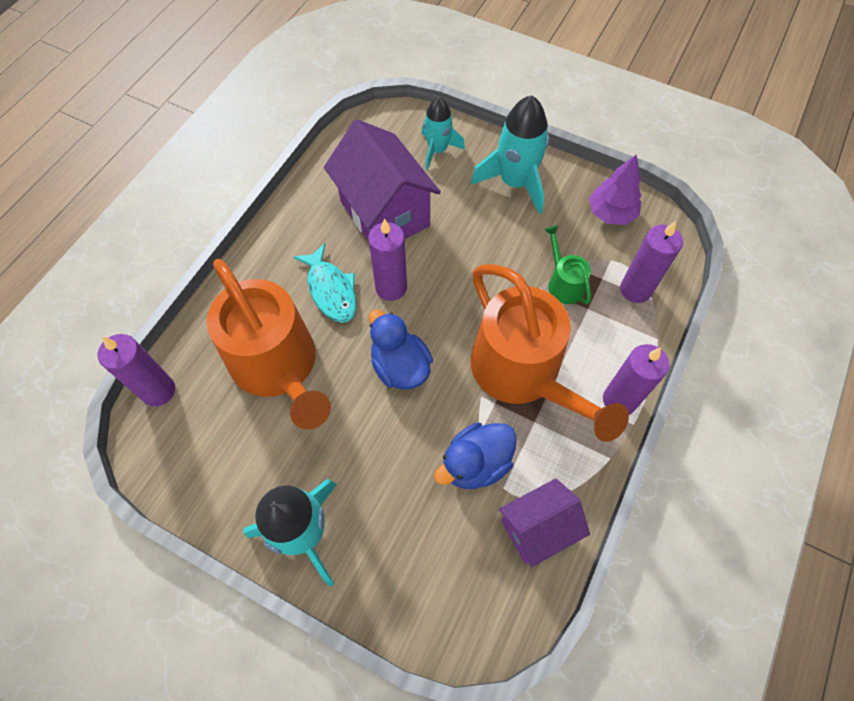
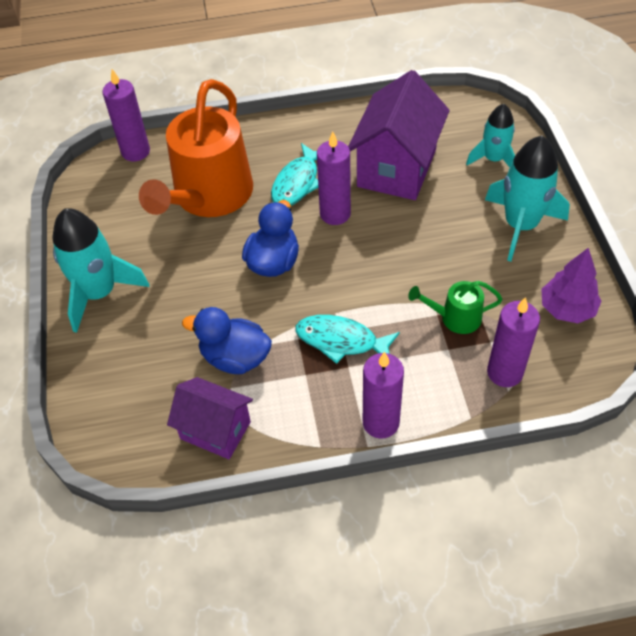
camera: 55 degrees right, 10 degrees down
orange watering can [471,264,629,442] -> turquoise fish [295,315,400,364]
green watering can [544,225,591,304] -> green watering can turned 120 degrees counterclockwise [408,281,503,334]

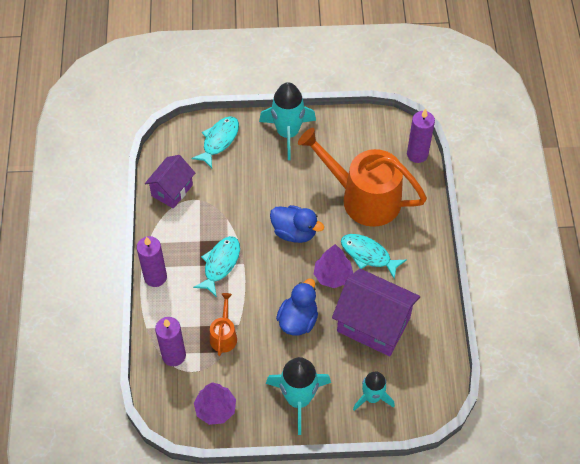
camera: 95 degrees right, 5 degrees up
blue duck [182,307,272,374] -> blue duck moved to [276,279,318,335]
purple candle [317,132,351,225] -> purple tree [314,244,353,288]
green watering can [408,281,503,334] -> orange watering can [210,293,237,356]
none -> turquoise fish [191,116,239,168]

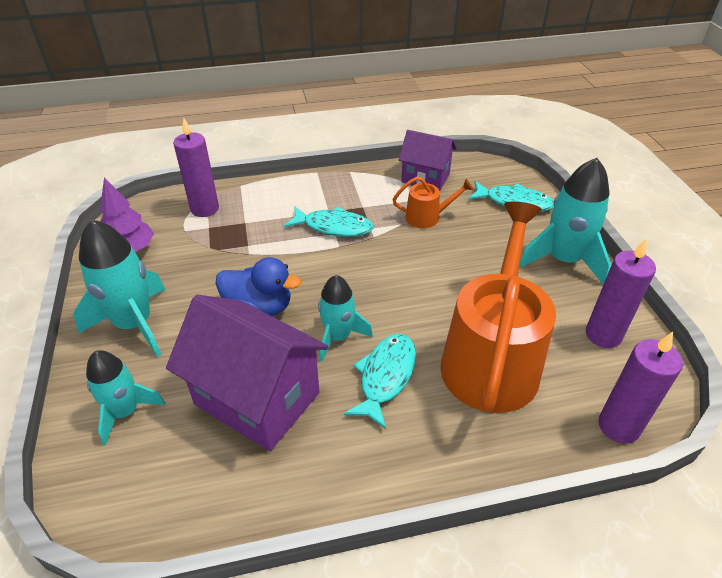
camera: 80 degrees right, 15 degrees down
purple candle [137,236,167,287] -> purple candle moved to [586,238,656,348]
orange watering can [210,293,237,356] -> orange watering can moved to [393,177,473,228]
blue duck [270,205,324,243] -> none
purple tree [314,244,353,288] -> turquoise rocket [318,275,373,361]
purple house [332,269,420,356] -> purple house turned 75 degrees counterclockwise [166,295,328,451]

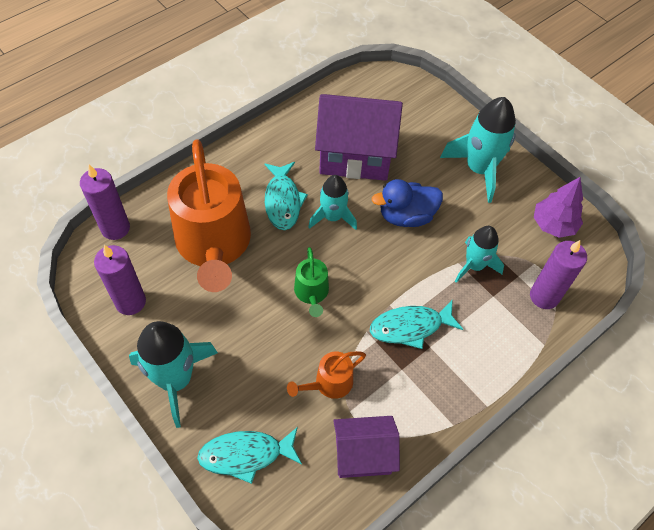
camera: 150 degrees right, 15 degrees up
turquoise rocket [86,350,165,445] -> turquoise rocket moved to [455,226,504,283]
none -> green watering can [294,247,329,317]

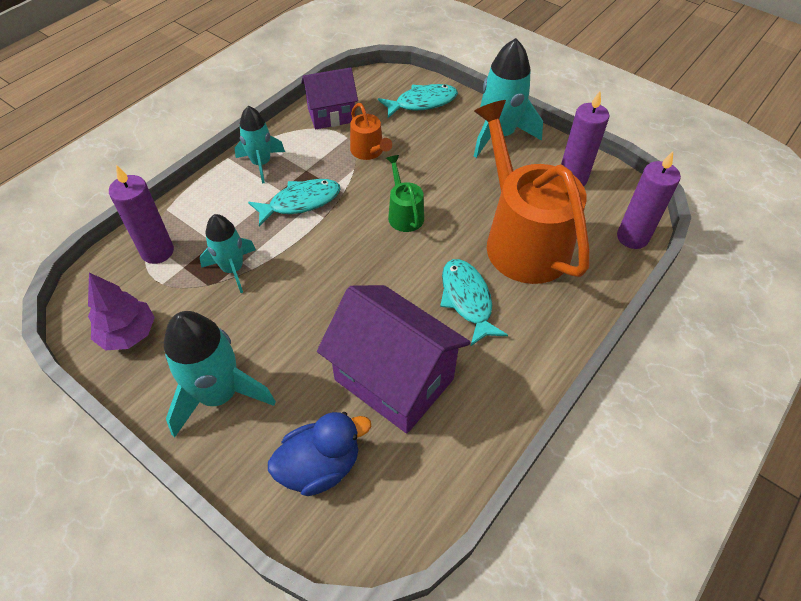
camera: 170 degrees right, 5 degrees down
orange watering can [287,351,366,399] -> orange watering can turned 105 degrees clockwise [350,103,392,160]
turquoise rocket [308,175,357,230] -> turquoise rocket moved to [235,106,285,184]
purple house [315,94,403,181] -> purple house turned 45 degrees clockwise [317,285,471,434]
blue duck [372,179,443,227] -> blue duck moved to [268,412,371,496]

